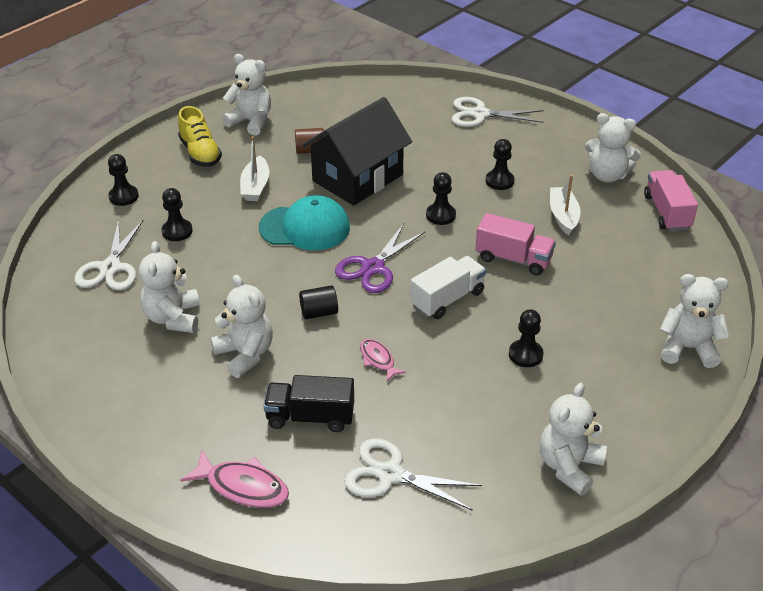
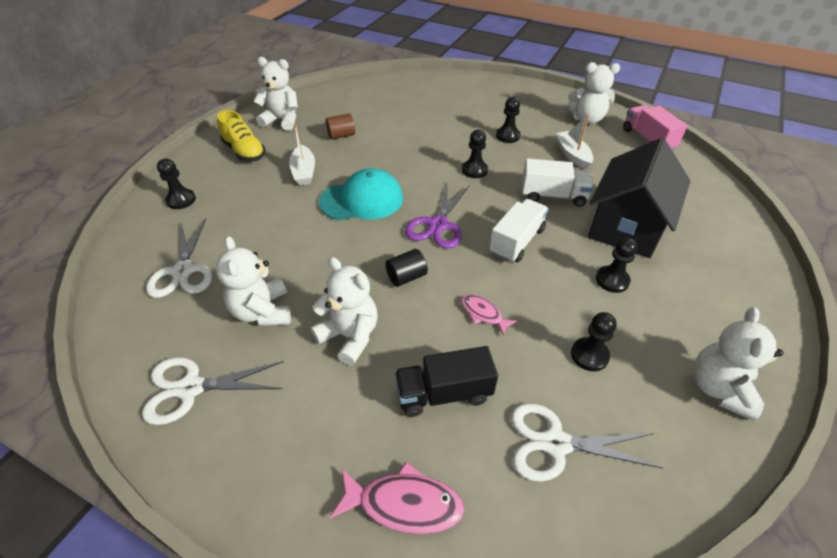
camera: 15 degrees left, 5 degrees up
black pawn [162,188,193,241] -> black pawn moved to [571,312,617,371]
black house [302,97,412,206] -> black house moved to [588,138,691,258]
white scissors [452,97,544,127] -> white scissors moved to [142,357,284,425]
pink truck [475,213,556,275] -> white truck [522,158,593,207]
white teddy bear [660,274,729,368] -> none

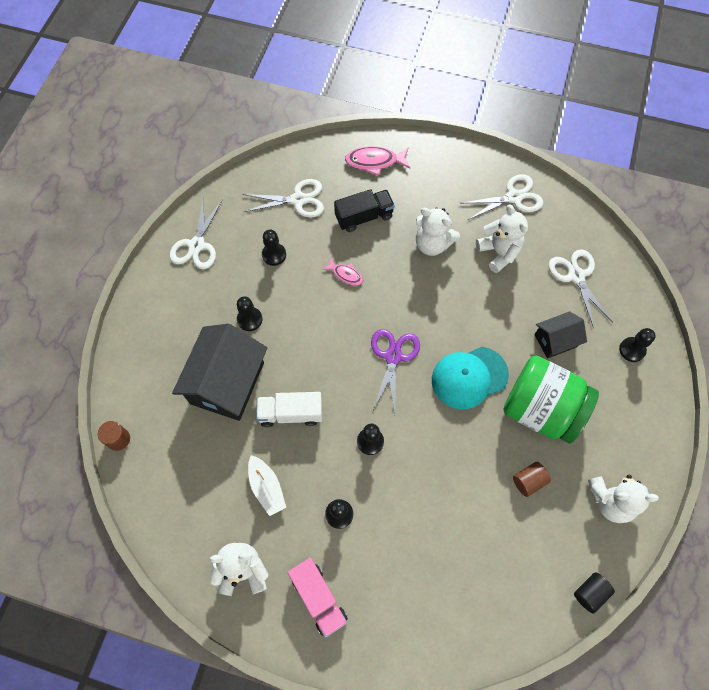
camera: 170 degrees right, 20 degrees up
yellow shoe [217,110,266,162] -> none
white boat [289,124,315,185] -> green jar [503,355,599,443]
black cylinder [385,249,428,287] -> black cylinder moved to [574,572,615,614]
white truck [489,199,549,263] -> none
pink truck [623,105,688,150] -> pink truck moved to [288,558,348,638]
white teddy bear [693,307,783,421] -> white scissors [170,197,223,269]
none -> brown cylinder [98,421,130,451]
none -> black house [534,311,587,359]

